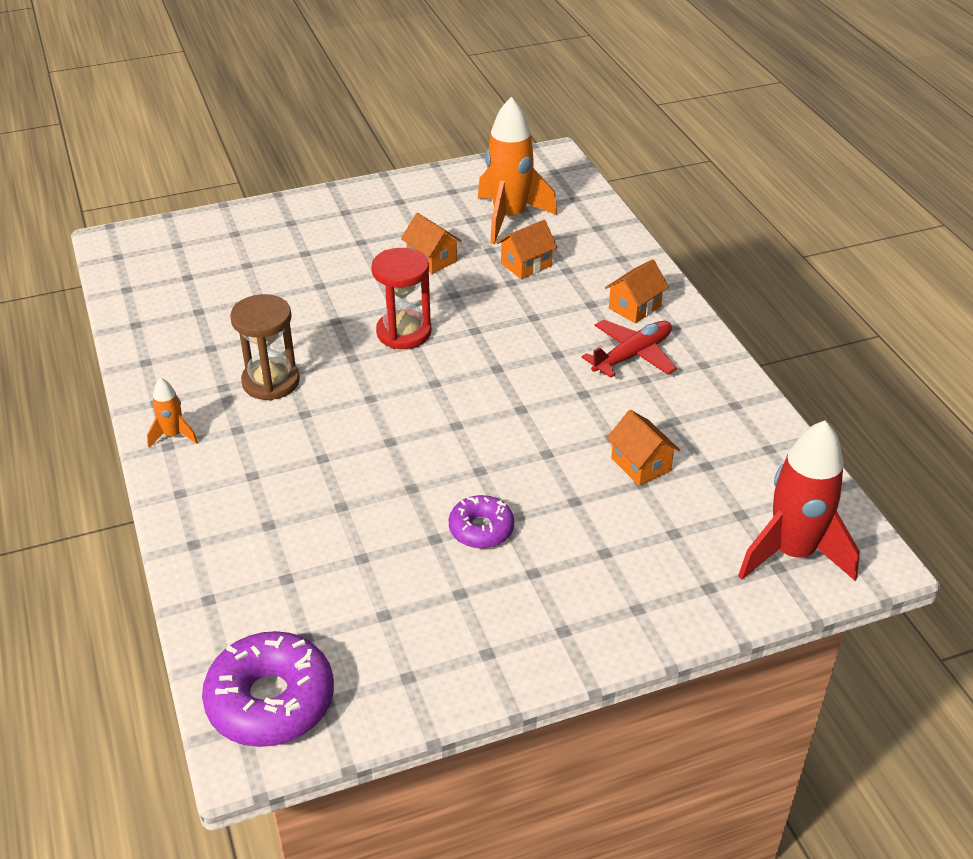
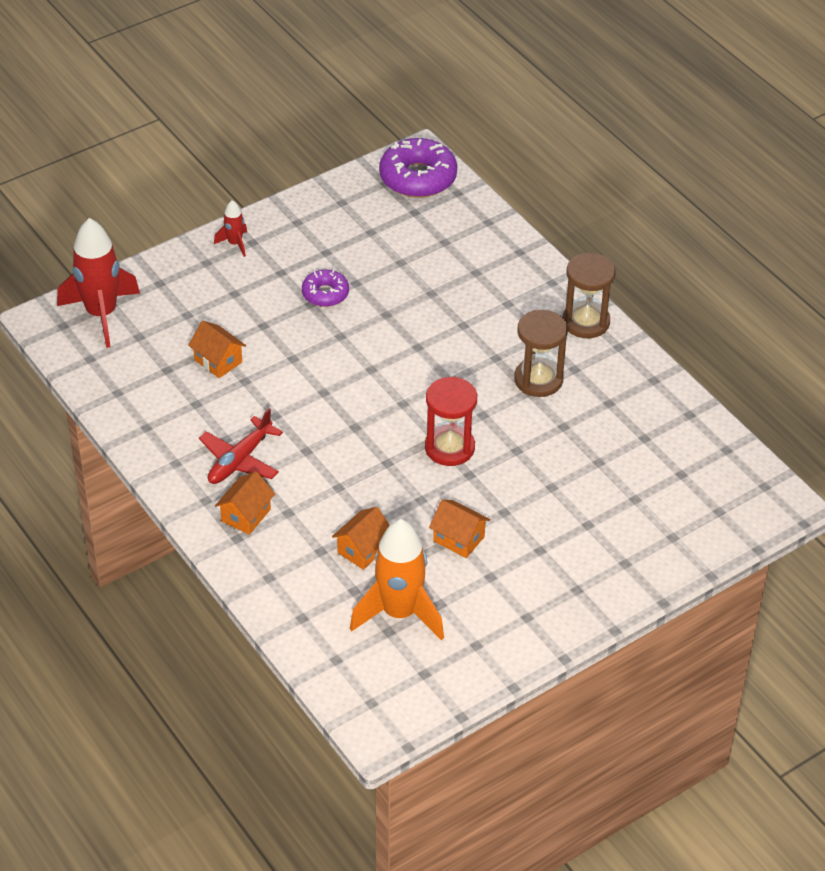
camera: 165 degrees right, 5 degrees up
orange rocket [147,378,198,448] -> brown hourglass [563,252,616,338]
none -> red rocket [214,200,247,257]

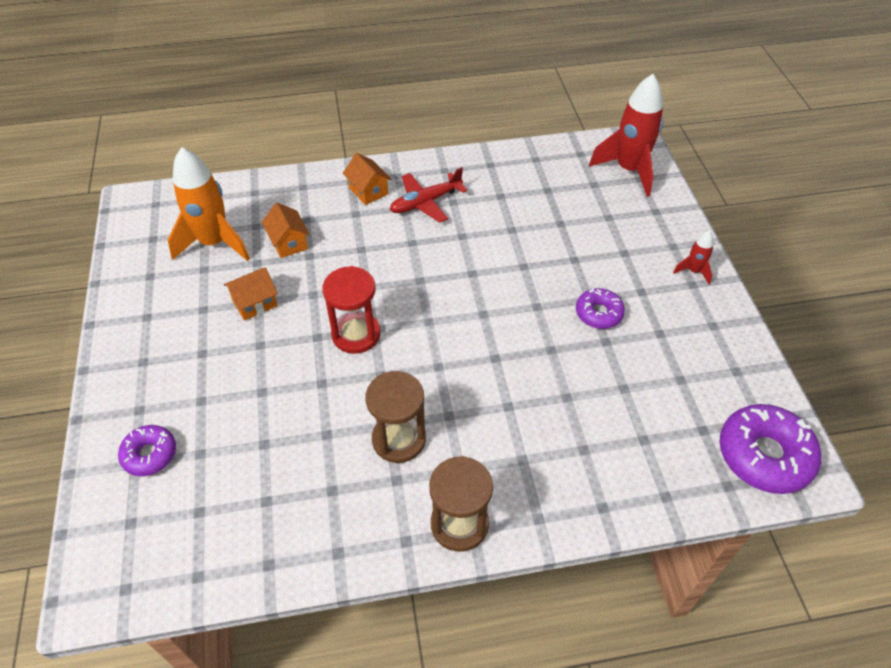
camera: 115 degrees right, 5 degrees up
orange house [188,321,246,378] -> none
red plane [199,408,283,484] -> red plane turned 90 degrees counterclockwise [390,167,467,223]
none -> purple donut [118,425,176,476]

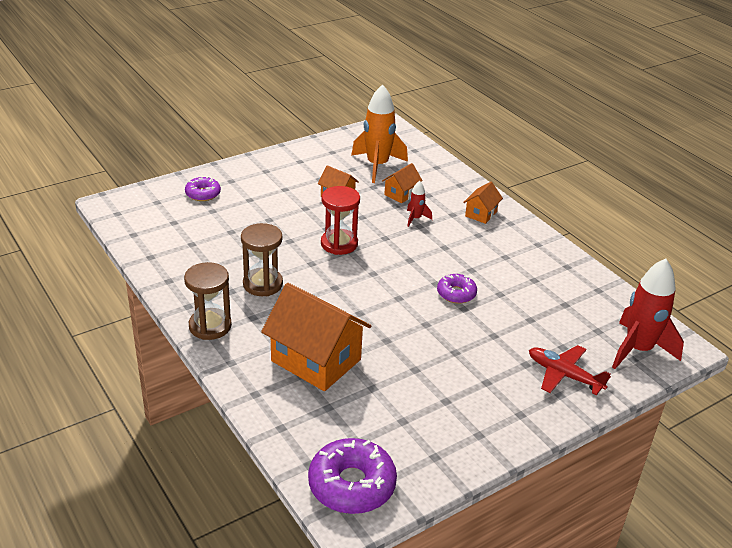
camera: 65 degrees right, 15 degrees down
red plane [390,167,467,223] -> red plane moved to [529,345,611,395]
purple donut [576,288,625,329] -> purple donut moved to [437,274,477,304]
red rocket [673,230,714,284] -> red rocket moved to [407,181,432,227]
none -> orange house [261,283,371,391]

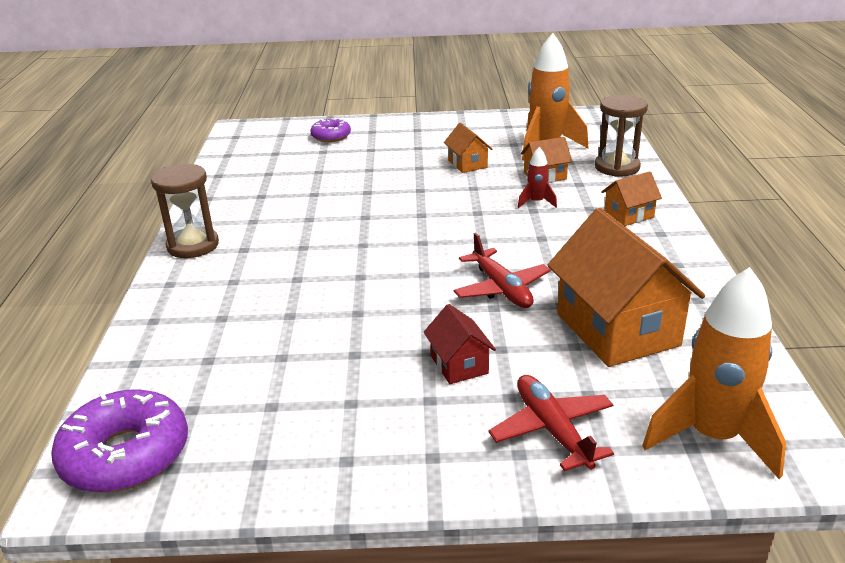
camera: 35 degrees right, 5 degrees down
brown hourglass [241,223,283,296] -> brown hourglass moved to [595,95,648,177]
orange house [261,283,371,391] -> orange house moved to [547,208,705,367]
red hourglass [321,186,360,255] -> none
purple donut [437,274,477,304] -> red plane [453,233,551,308]
red rocket [612,259,684,369] -> orange rocket [642,267,786,479]
none -> red house [424,304,496,384]

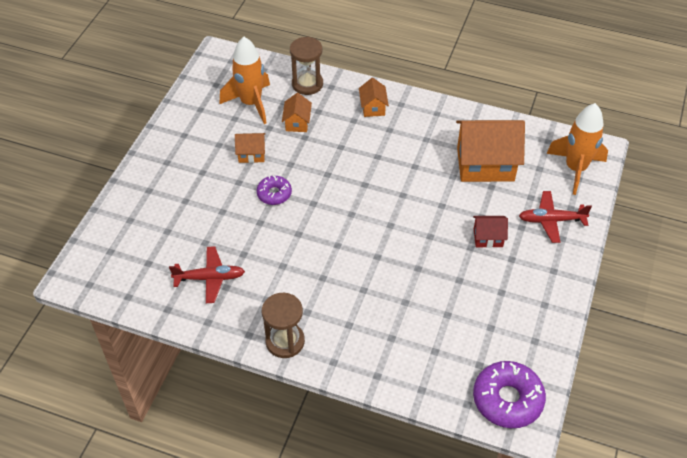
camera: 70 degrees left, 20 degrees up
purple donut [310,118,351,142] -> purple donut moved to [256,176,292,205]
red plane [453,233,551,308] -> red plane moved to [169,246,245,303]
red rocket [517,147,557,208] -> none

